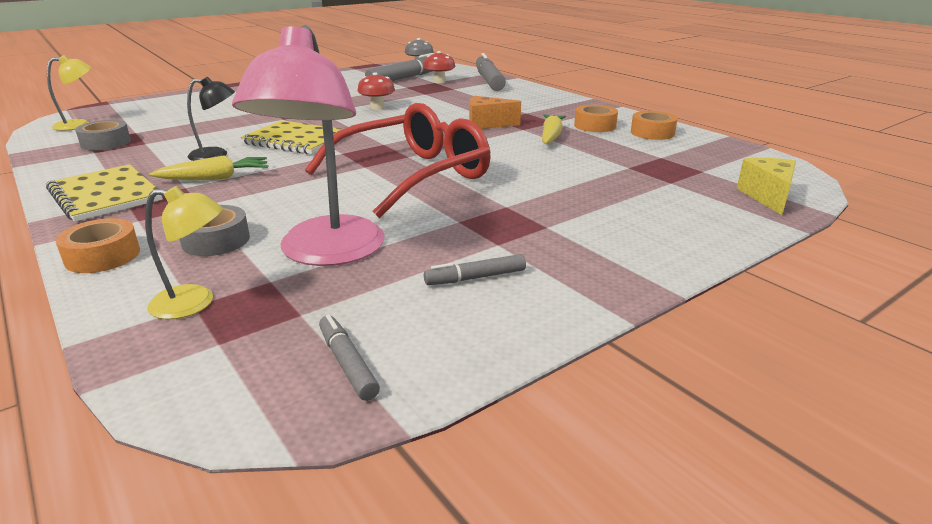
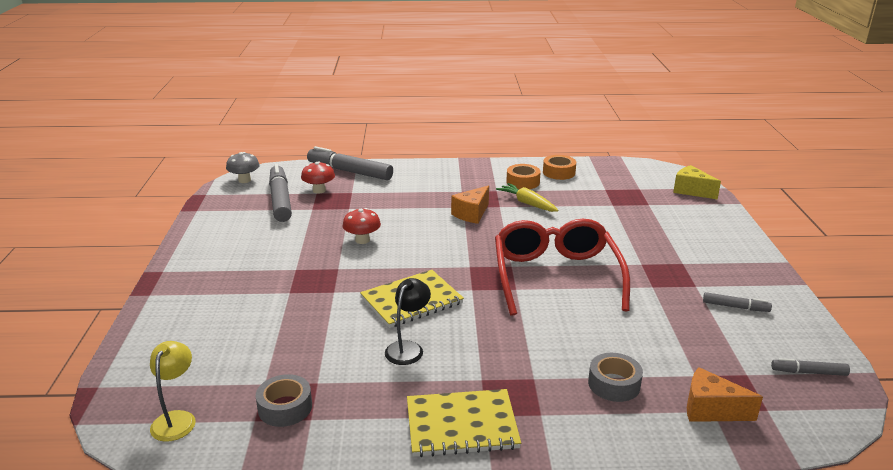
camera: 55 degrees left, 0 degrees up
orange tape [55,218,140,273] -> none
yellow lamp [145,186,223,319] -> orange cheese [687,367,763,422]
yellow carrot [149,156,268,180] -> none
pink lamp [232,25,385,266] -> none
grey marker [424,254,526,285] -> grey marker turned 90 degrees counterclockwise [703,292,772,312]

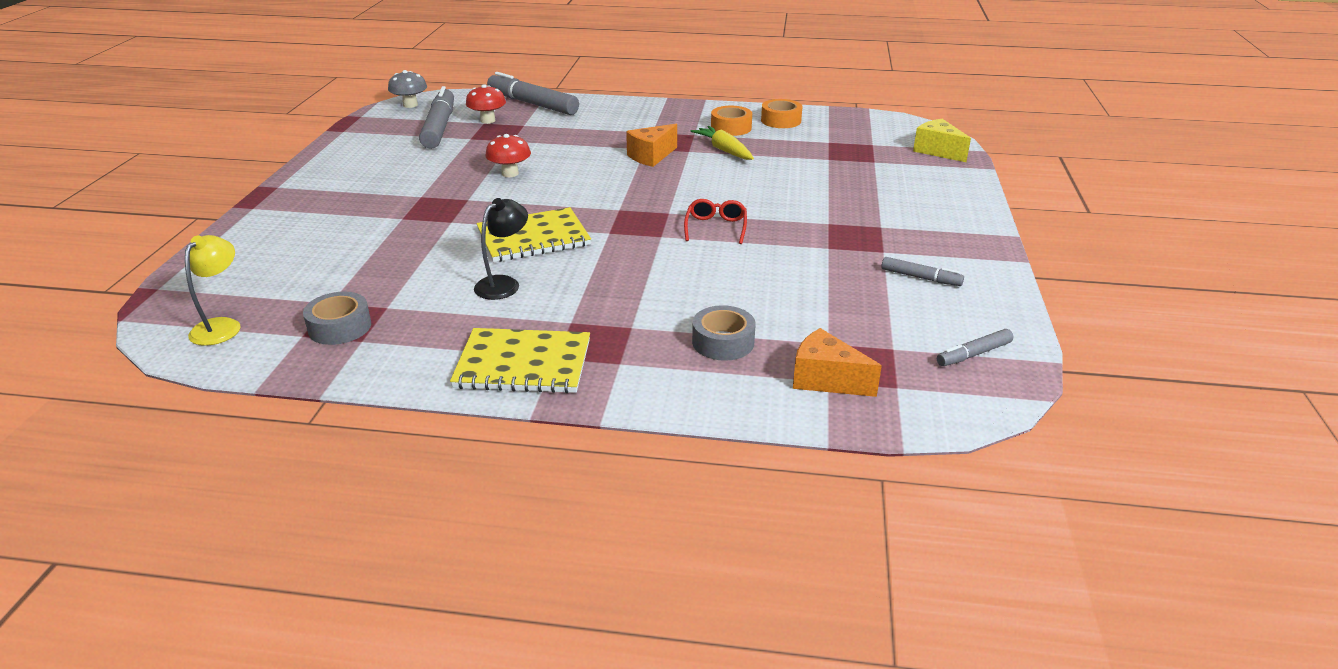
camera: 10 degrees right, 5 degrees up
red glasses [495,219,630,316] -> red glasses [684,199,747,244], size x0.41
grey marker [771,358,850,376] -> grey marker turned 45 degrees counterclockwise [937,329,1013,366]

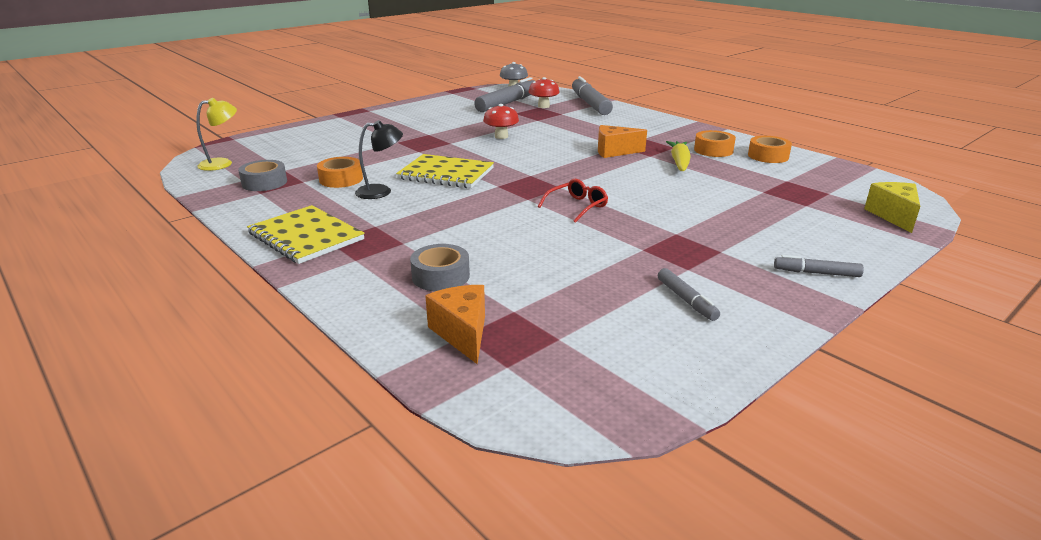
camera: 40 degrees right, 5 degrees down
grey marker [937,329,1013,366] -> grey marker moved to [774,255,864,277]
none -> orange tape [317,157,363,188]

